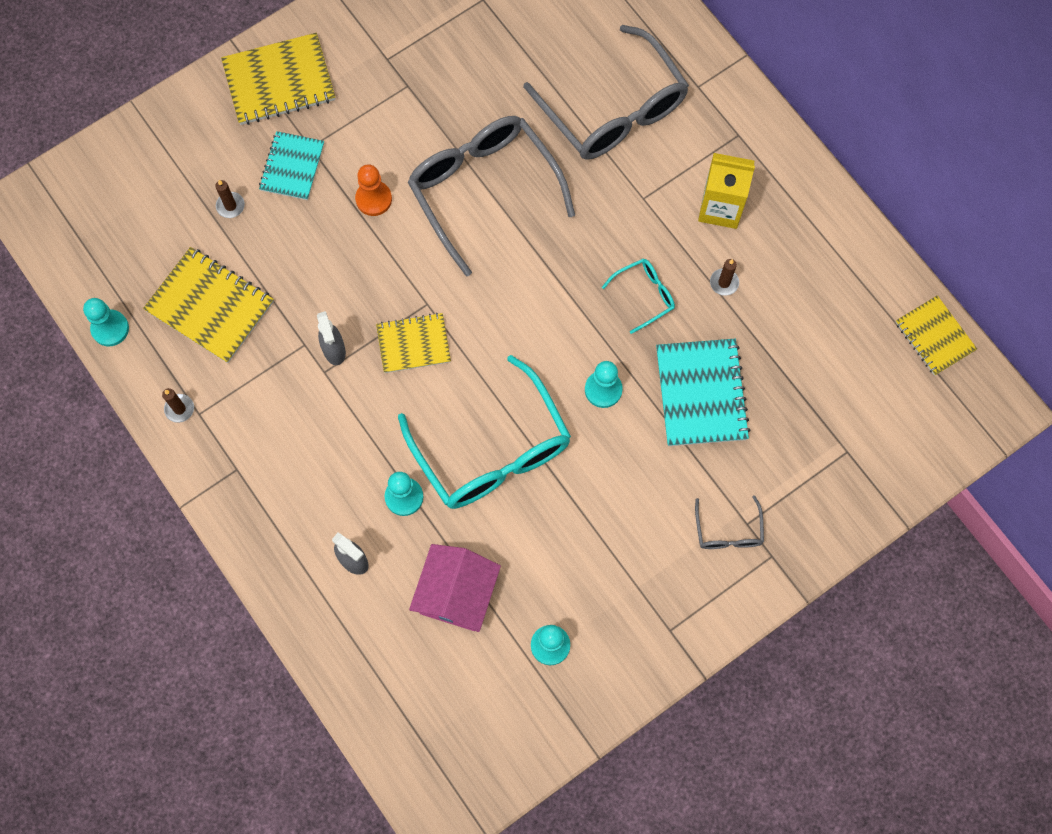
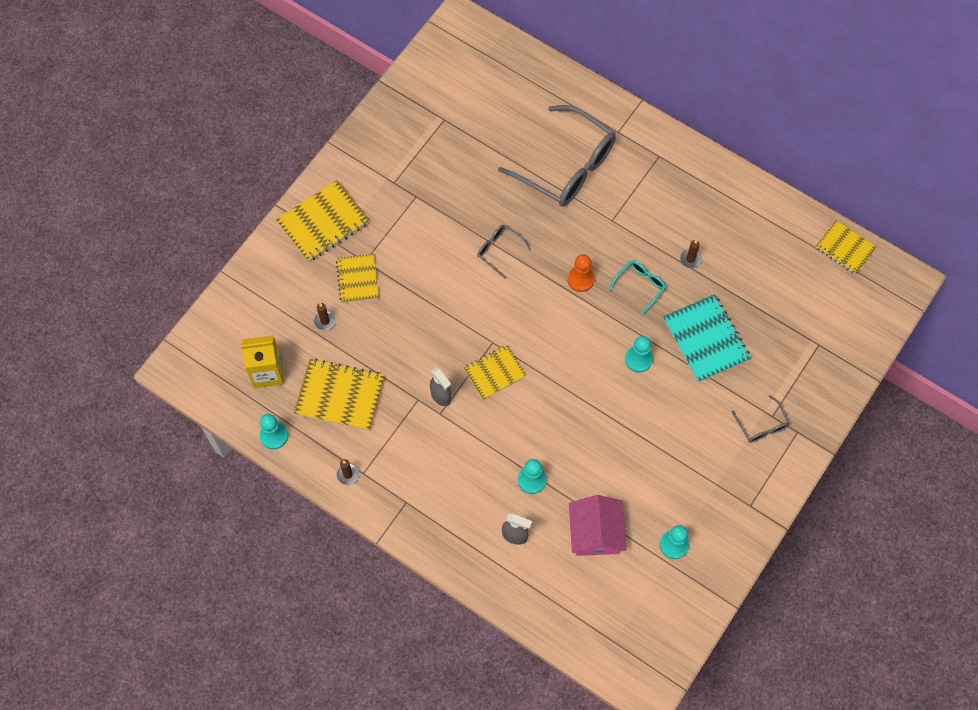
camera: 20 degrees left, 5 degrees down
turquoise notebook [259,131,324,200] -> yellow notebook [336,254,379,303]
orange pawn [355,164,392,216] -> orange pawn moved to [567,254,595,292]
turquoise glasses [398,355,571,509] -> none
grey glasses [408,116,575,277] -> grey glasses [477,224,531,279], size x0.45
yellow carton [698,153,755,229] -> yellow carton moved to [241,335,284,388]

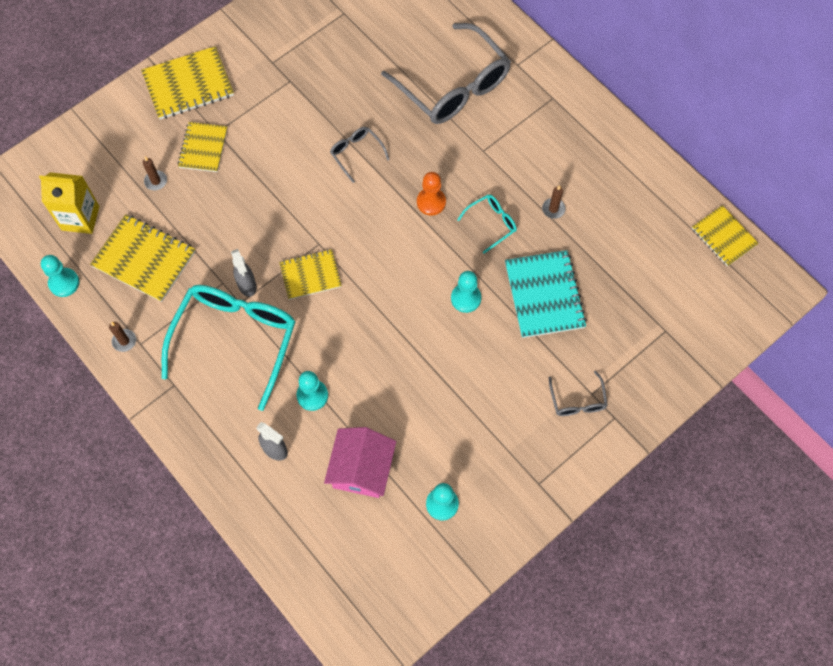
camera: 15 degrees right, 0 degrees up
none -> turquoise glasses [162,285,295,411]

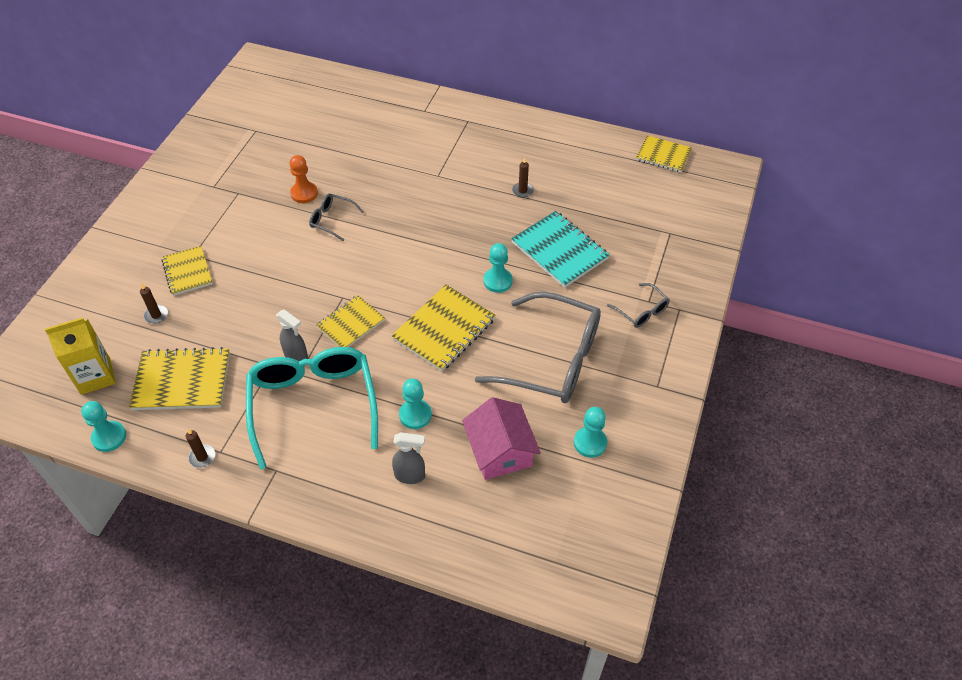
camera: 30 degrees left, 15 degrees down
yellow notebook [141,46,234,120] -> yellow notebook moved to [391,284,495,372]
grey glasses [381,23,511,124] -> grey glasses moved to [475,292,601,403]
orange pawn [417,172,446,216] -> orange pawn moved to [289,155,318,203]
turquoise glasses [457,195,517,254] -> none

